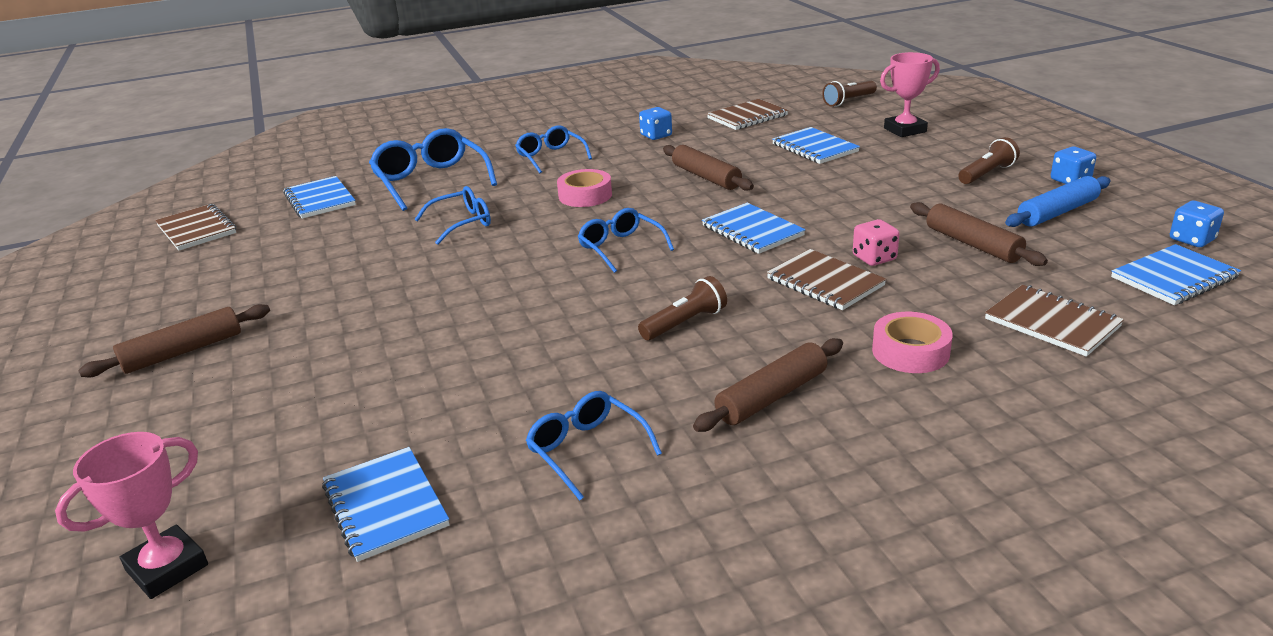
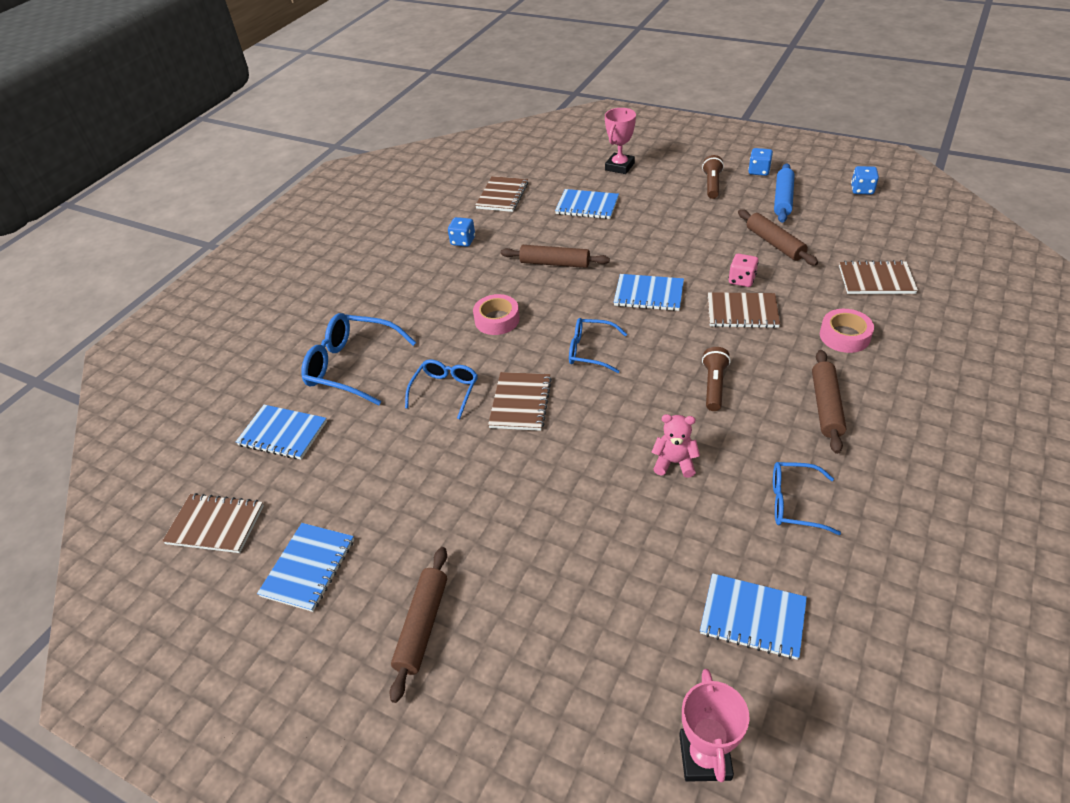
camera: 40 degrees left, 15 degrees up
blue glasses [515,125,592,173] -> none
brown flashlight [822,81,877,107] -> none
brown rolling pin [910,202,1048,266] -> brown rolling pin turned 45 degrees clockwise [738,209,818,266]
blue notebook [1111,244,1241,305] -> blue notebook moved to [257,523,354,612]
none -> brown notebook [488,372,552,431]
none -> pink teddy bear [652,414,700,478]

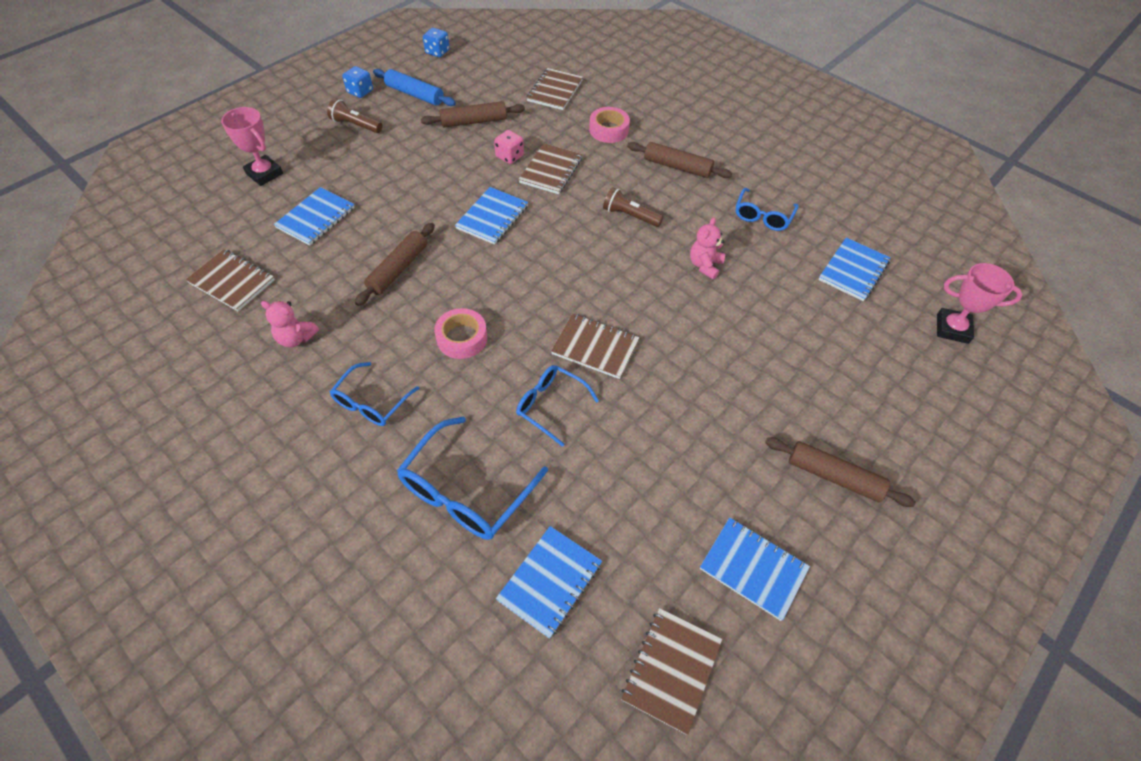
camera: 80 degrees left, 10 degrees up
blue dice [448,217,475,247] -> pink teddy bear [261,301,319,347]
blue glasses [569,318,627,373] -> blue glasses moved to [330,362,419,426]

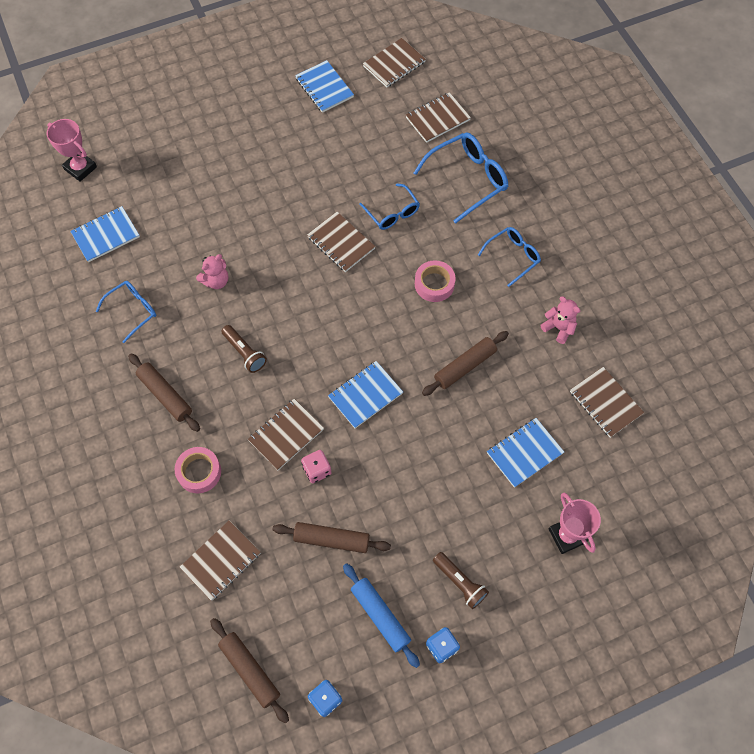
camera: 155 degrees left, 10 degrees up
blue notebook [496,526,602,639] -> brown notebook [406,92,471,143]
brown rolling pin [765,437,916,507] -> brown rolling pin moved to [210,618,289,723]

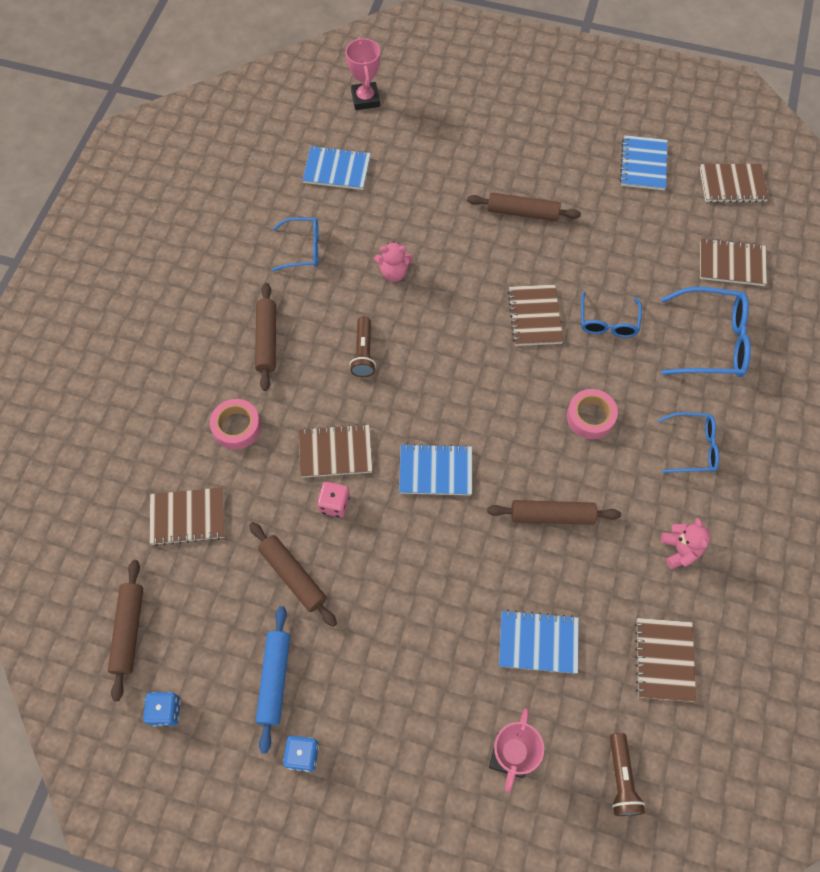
camera: 40 degrees right, 0 degrees up
brown flashlight [433,552,489,609] -> brown flashlight moved to [610,733,645,816]
none -> brown rolling pin [467,193,581,221]

